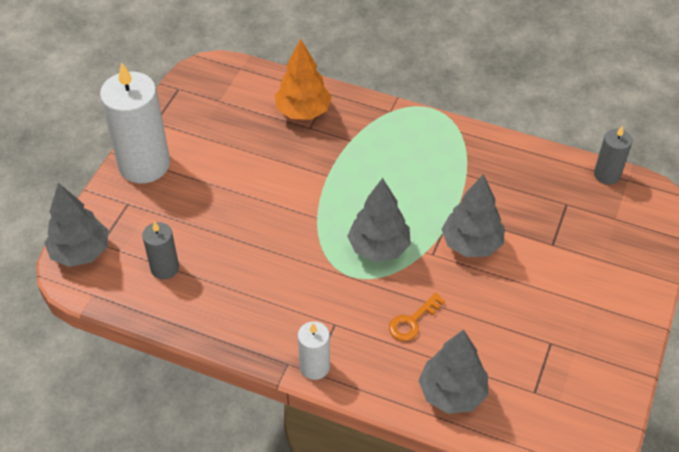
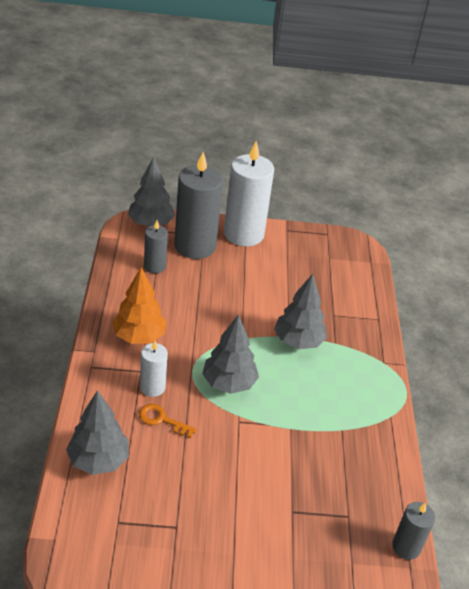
camera: 65 degrees right, 10 degrees down
orange tree [275,38,332,120] -> orange tree moved to [112,267,166,344]
white candle [298,321,330,380] -> white candle moved to [140,340,168,397]
grey tree [442,174,505,257] -> grey tree moved to [274,274,327,349]
none -> grey candle [174,152,223,259]

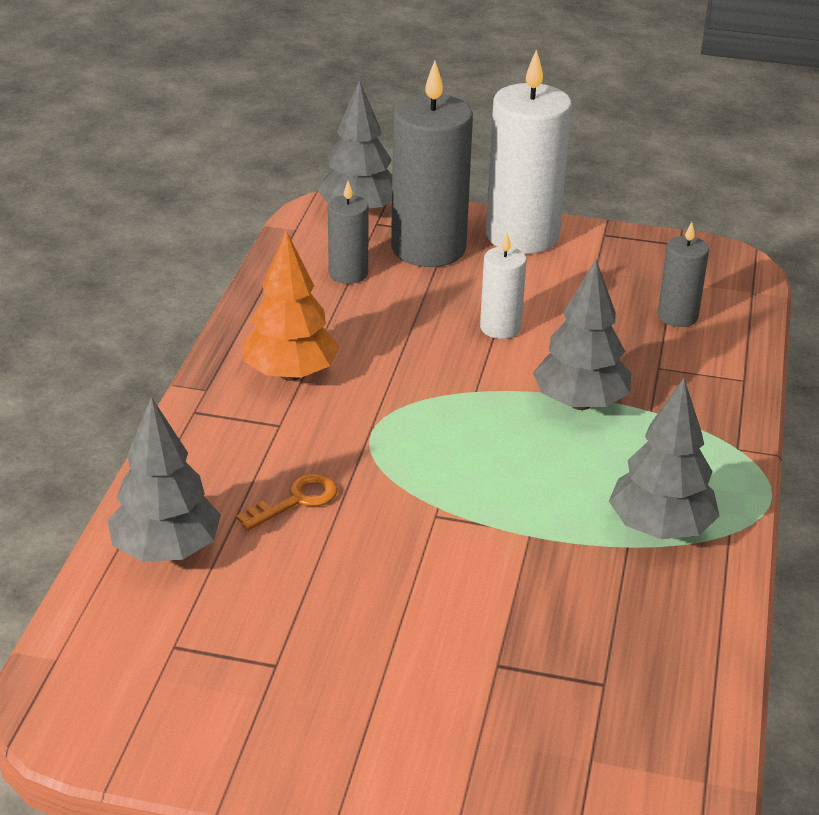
camera: 15 degrees right, 5 degrees down
orange key [139,404,197,438] -> orange key turned 105 degrees clockwise [236,474,338,531]
white candle [140,340,168,397] -> white candle moved to [480,233,527,339]
grey tree [202,314,259,394] -> grey tree moved to [609,378,720,539]
grey candle [392,502,435,560] -> grey candle moved to [657,222,709,327]

